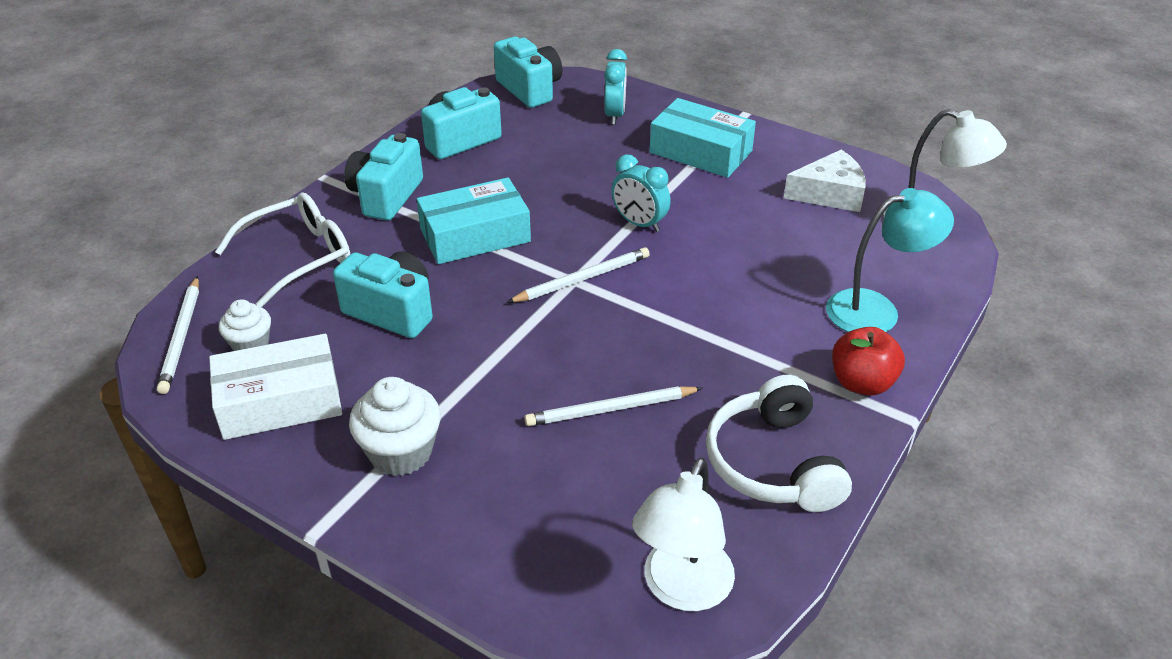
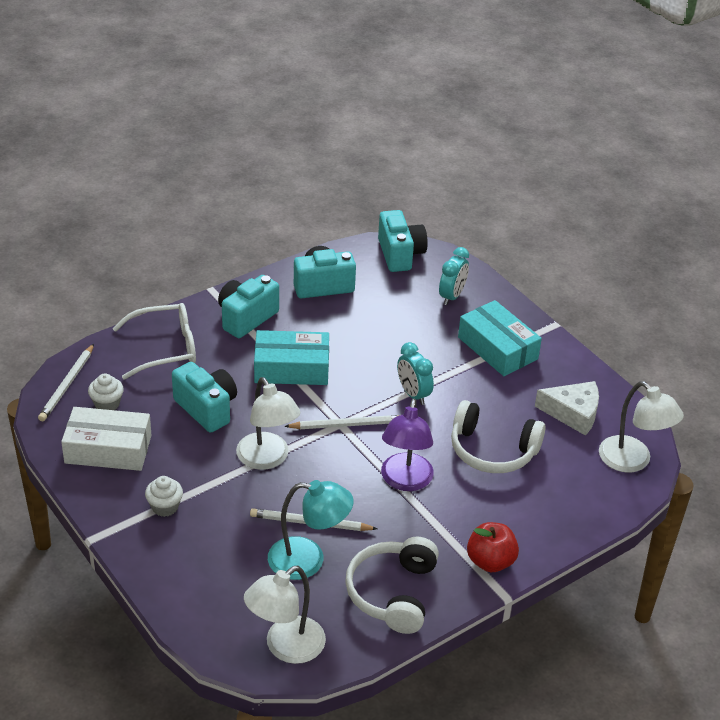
camera: 20 degrees right, 0 degrees up
white cupcake [349,377,441,476] -> white cupcake [145,476,183,517], size x0.63
turquoise lamp [826,188,954,332] -> turquoise lamp moved to [268,480,354,580]
none -> white lamp [236,377,301,470]
none -> purple lamp [381,399,434,491]
none -> white headphones [451,400,546,473]

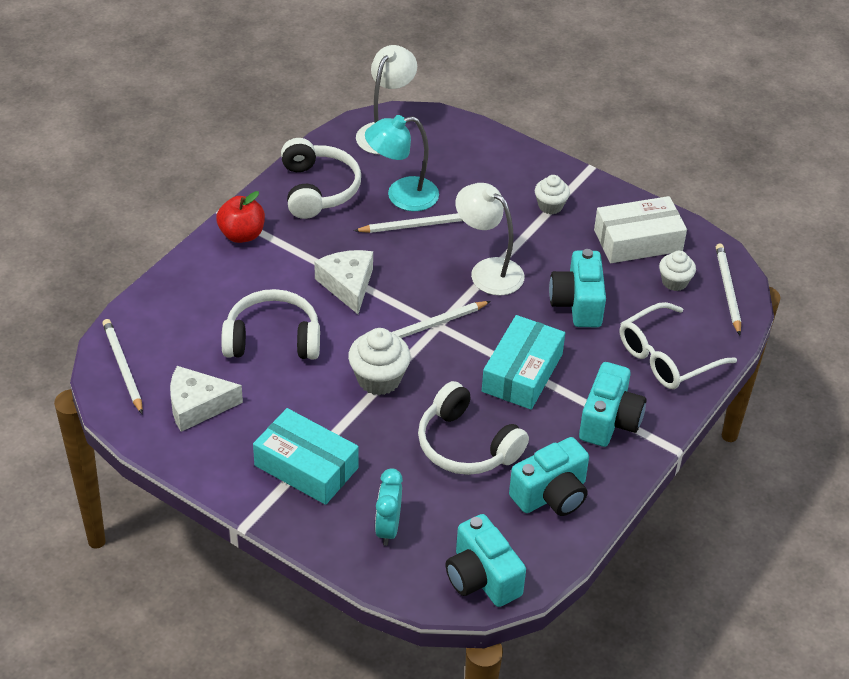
camera: 160 degrees right, 5 degrees up
turquoise camera [172,362,237,433] -> turquoise camera turned 60 degrees clockwise [549,249,606,327]
turquoise box [254,330,329,385] -> turquoise box turned 45 degrees counterclockwise [482,315,565,410]
purple lamp [381,399,434,491] -> white cheese [314,250,373,314]
turquoise clock [397,342,434,405] -> white cupcake [348,328,411,395]
white lamp [599,381,684,472] -> white pencil [102,319,143,414]
none -> white headphones [418,381,529,475]

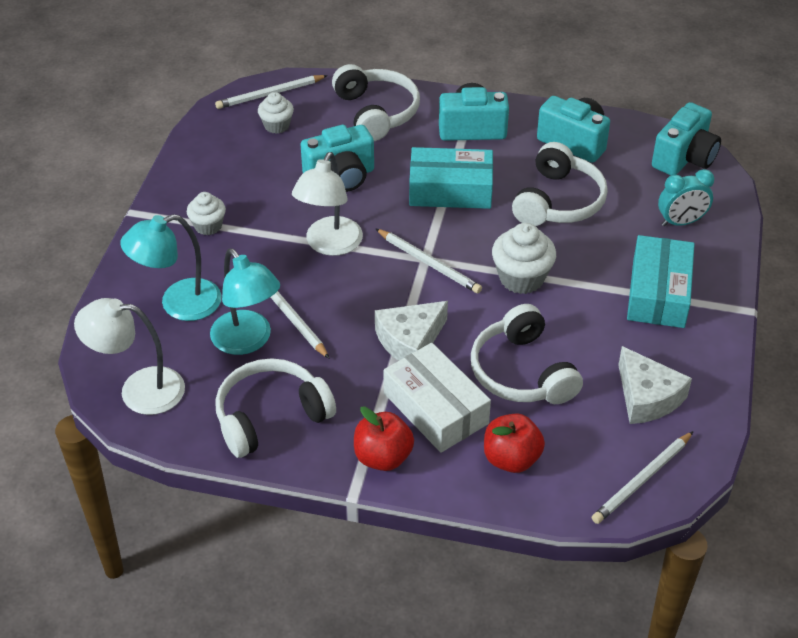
camera: 110 degrees left, 0 degrees up
white box [594,196,687,263] -> white box moved to [384,343,491,453]
white glasses [620,302,737,389] -> white headphones [332,64,420,141]
none -> turquoise lamp [120,214,222,321]
none -> red apple [484,413,545,473]

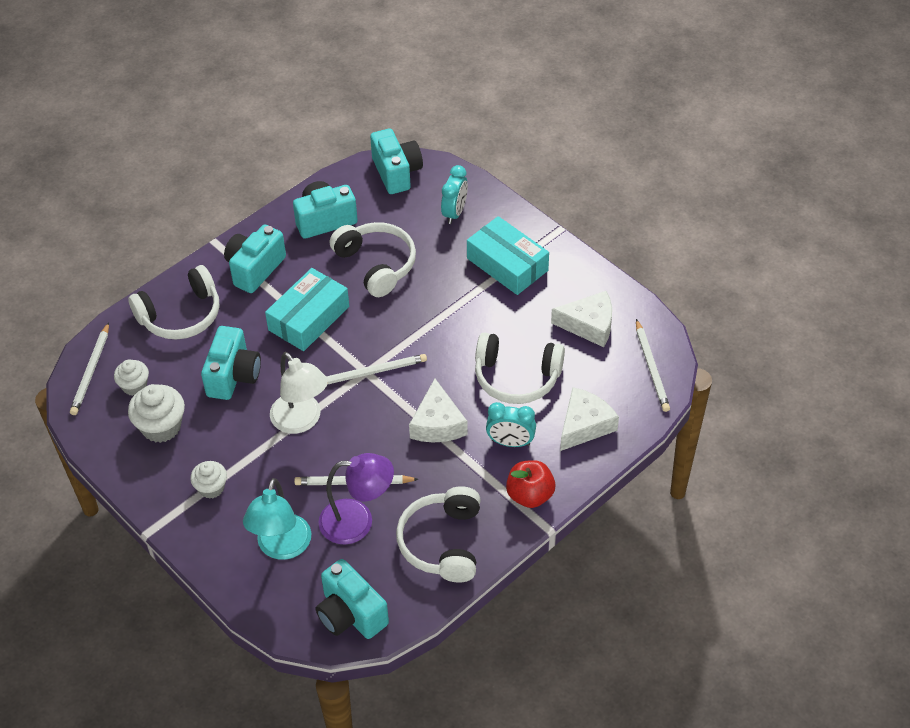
camera: 55 degrees left, 5 degrees up
white lamp [74,298,185,415] -> turquoise camera [316,559,389,639]
turquoise lamp [210,248,280,355] -> purple lamp [318,453,394,545]
white headphones [332,64,420,141] -> white headphones turned 135 degrees clockwise [128,265,219,340]
white box [384,343,491,453] -> turquoise clock [486,402,536,447]
red apple [484,413,545,473] -> white cheese [560,387,619,451]
white cupcake [492,223,556,294] -> white cupcake moved to [128,384,185,443]

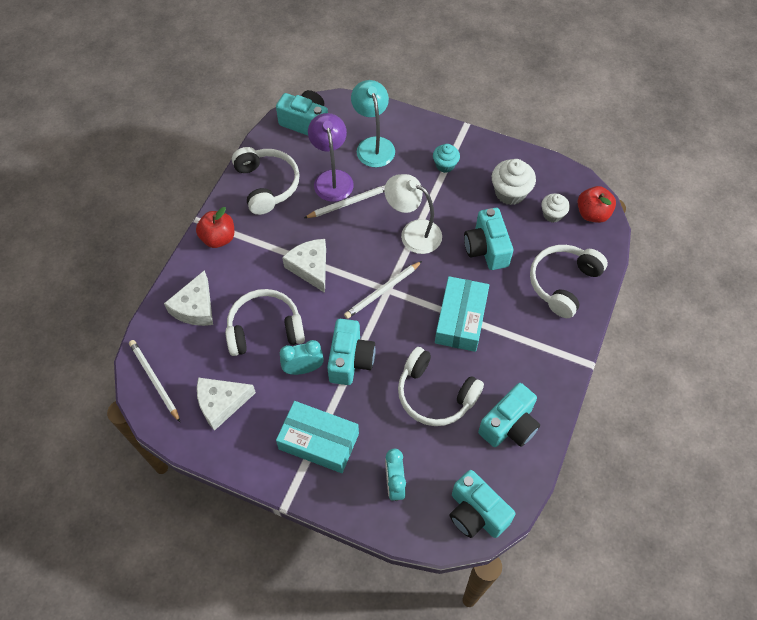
camera: 155 degrees right, 10 degrees up
white pencil [70,322,109,415] -> red apple [578,186,616,223]
white cupcake [190,461,227,499] -> turquoise cupcake [433,144,460,173]
turquoise camera [224,224,286,293] -> turquoise camera moved to [327,319,376,385]
purple lamp [318,453,394,545] -> purple lamp turned 105 degrees clockwise [308,113,354,202]
turquoise clock [486,402,536,447] -> turquoise clock moved to [280,340,324,375]

